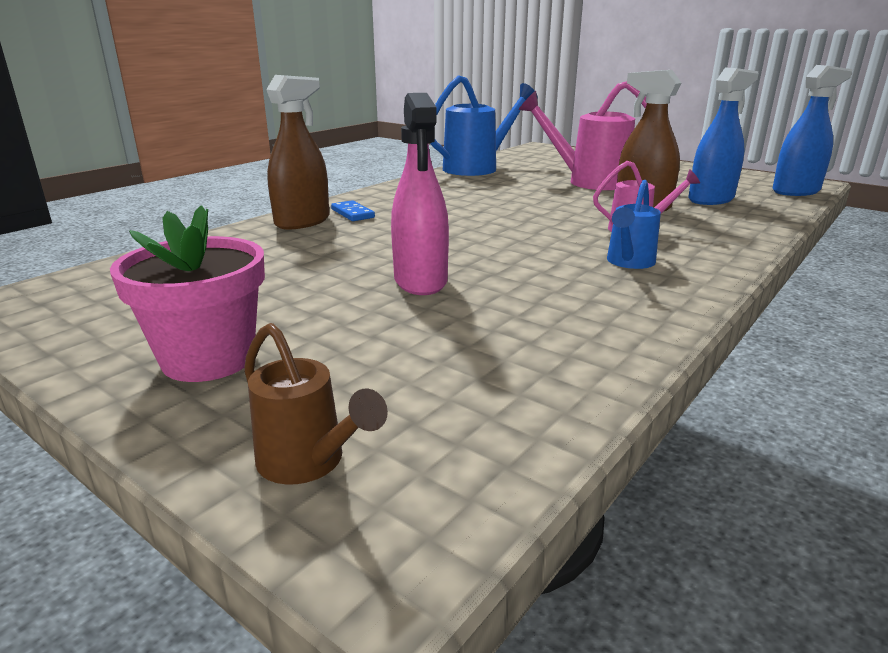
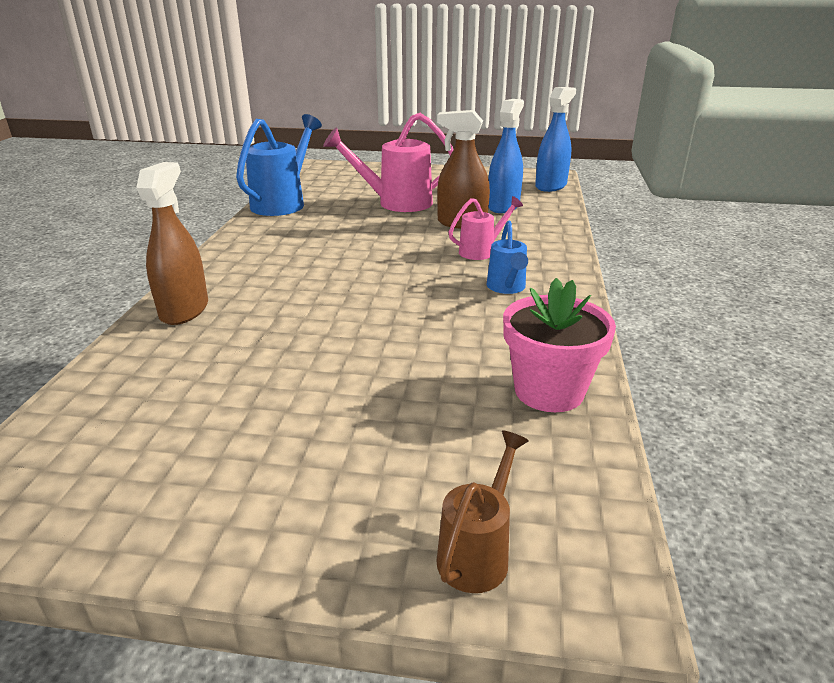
camera: 30 degrees left, 5 degrees up
pink flower pot [110,205,265,382] -> pink flower pot moved to [503,278,616,412]
brown watering can [244,323,388,484] -> brown watering can turned 75 degrees counterclockwise [437,431,529,593]
blue domino [331,200,375,221] -> none
pink spray bottle [391,93,449,295] -> none

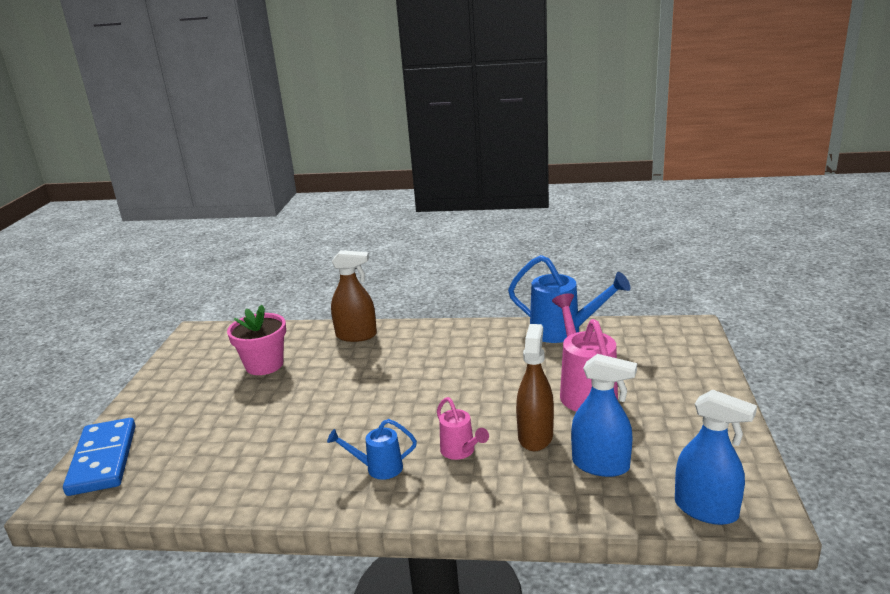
camera: 90 degrees right, 5 degrees down
brown watering can [437,431,529,593] -> blue domino [63,418,136,496]
pink flower pot [503,278,616,412] -> pink flower pot moved to [227,305,286,375]

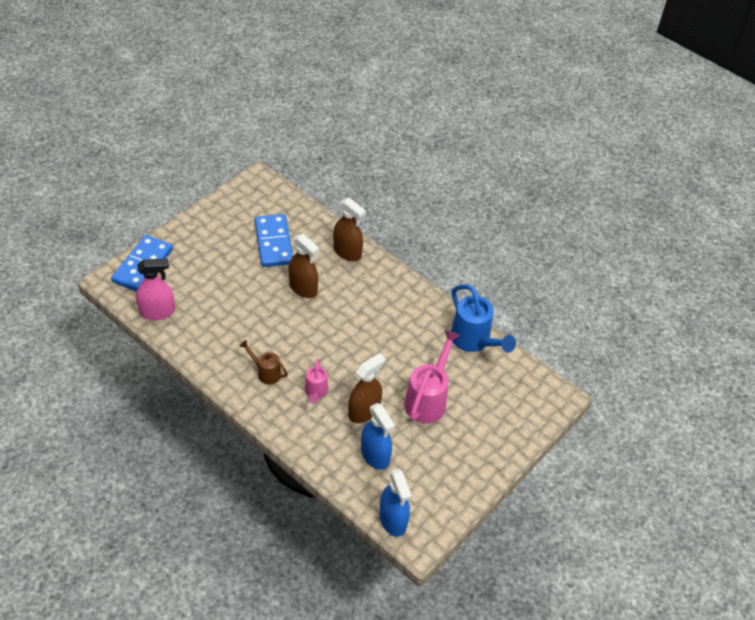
camera: 30 degrees right, 25 degrees up
pink flower pot [227,305,286,375] -> blue domino [255,214,293,267]
blue watering can [327,419,417,480] -> brown watering can [239,340,288,385]
none -> pink spray bottle [136,259,175,320]
none -> brown spray bottle [288,234,319,298]

